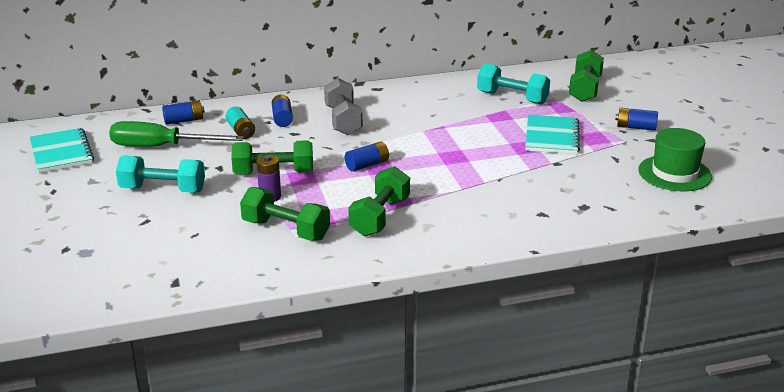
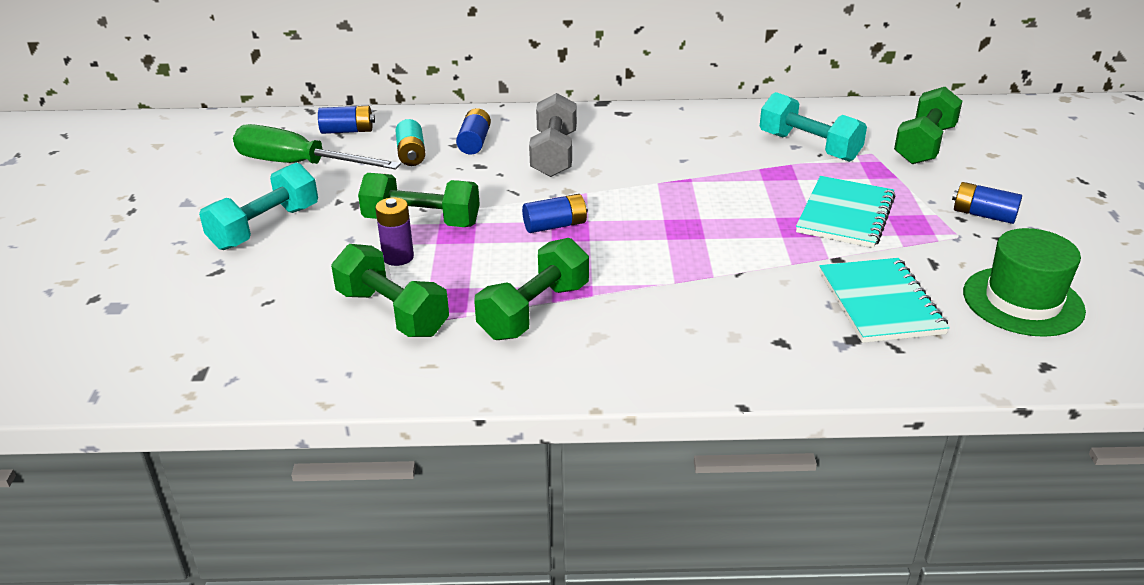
camera: 15 degrees right, 5 degrees up
turquoise notebook [30,128,94,173] -> turquoise notebook moved to [819,258,950,343]
turquoise dumbbell [116,155,205,193] -> turquoise dumbbell turned 75 degrees counterclockwise [199,163,318,250]

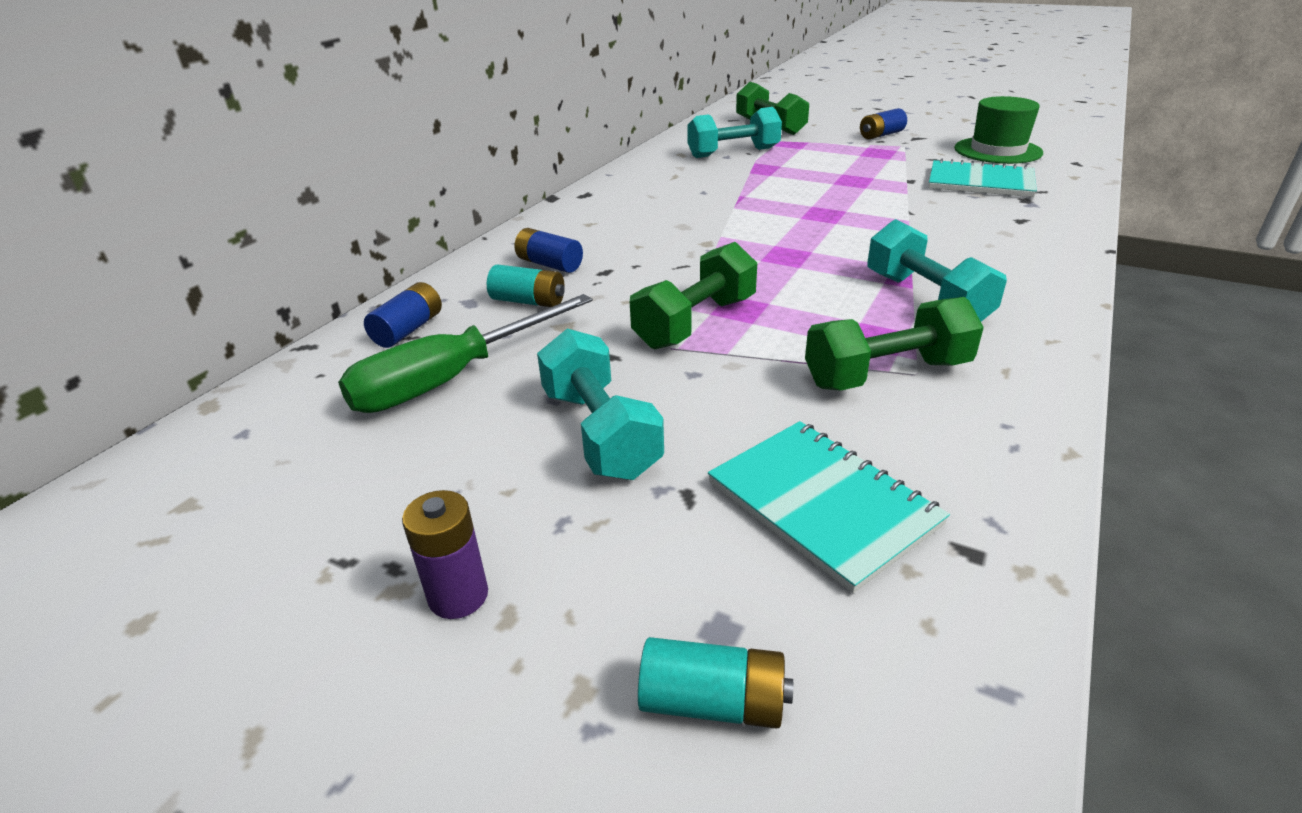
camera: 60 degrees left, 0 degrees up
purple battery [375,197,414,266] -> purple battery moved to [402,490,488,619]
green dumbbell [474,238,589,340] -> turquoise dumbbell [867,219,1007,322]
blue battery [522,194,588,233] -> none
grey dumbbell [529,93,577,177] -> none
turquoise notebook [796,176,896,248] -> turquoise notebook moved to [708,421,950,593]
none -> turquoise battery [638,637,793,729]

